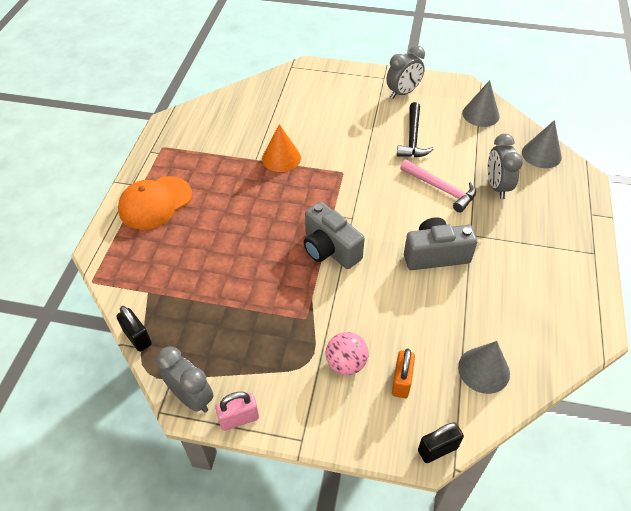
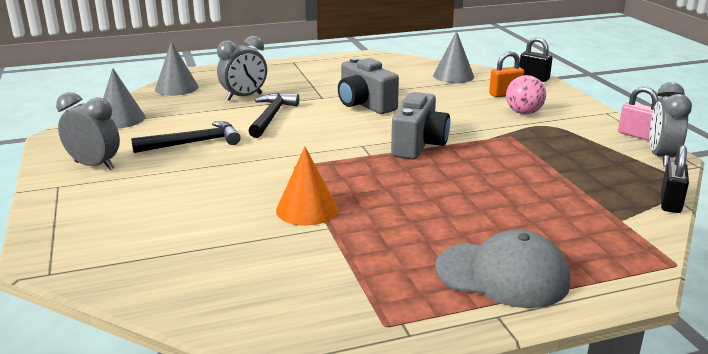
camera: 120 degrees left, 25 degrees down
orange cap [118,176,192,230] -> grey cap [435,229,570,308]
pink hammer [400,159,476,212] -> black hammer [249,93,299,138]

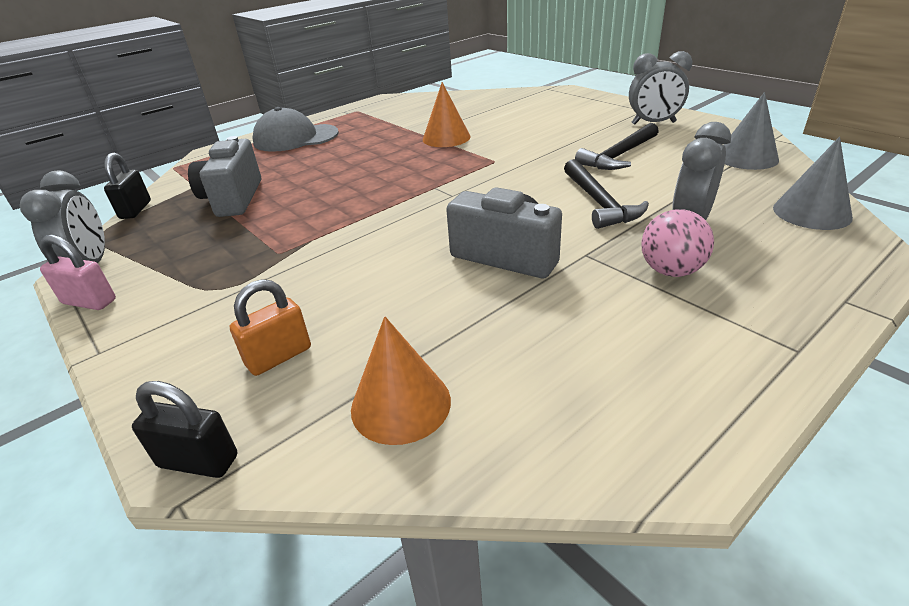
camera: 160 degrees right, 10 degrees up
grey camera [391,92,450,159] -> grey camera moved to [188,136,261,217]
grey cone [433,31,474,83] -> orange cone [351,316,451,445]
pink ball [506,75,546,115] -> pink ball moved to [641,209,714,277]

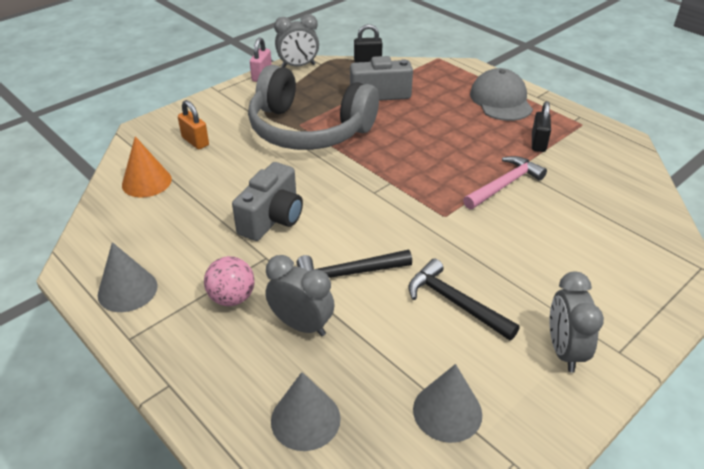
camera: 85 degrees right, 5 degrees up
black padlock [132,381,237,478] -> black padlock moved to [532,101,551,152]
orange cone [423,82,471,147] -> pink hammer [463,156,547,209]
none -> grey cone [98,242,158,312]
none -> grey headphones [248,65,379,150]

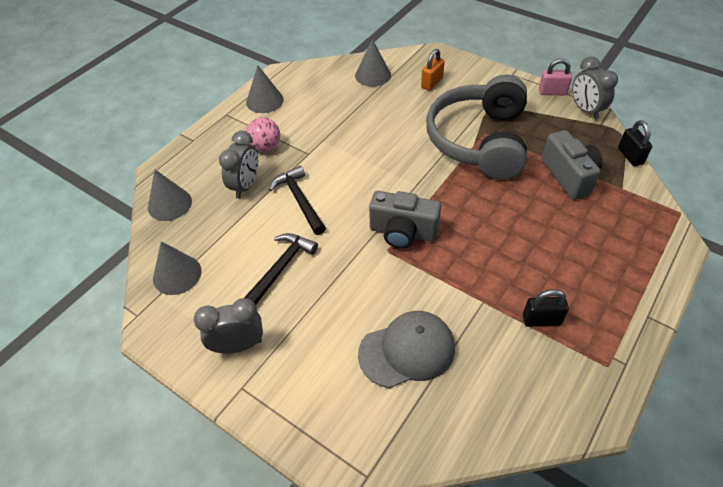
camera: 80 degrees right, 10 degrees up
orange cone [122,136,172,197] -> grey cone [355,39,391,87]
grey camera [232,162,303,241] -> grey camera moved to [369,191,441,249]
pink hammer [463,156,547,209] -> none
grey cap [470,68,533,121] -> grey cap moved to [358,311,455,388]

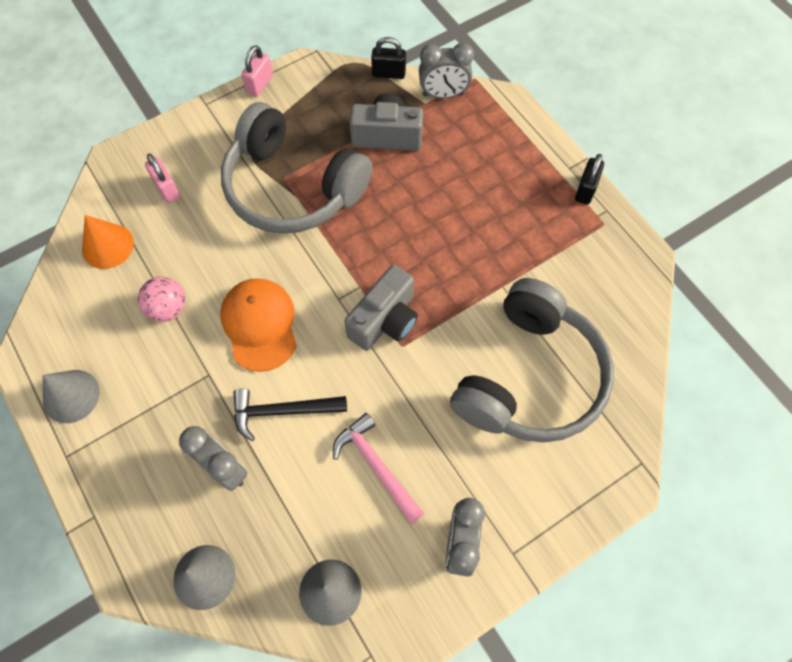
camera: 70 degrees left, 15 degrees up
black hammer [244,233,318,305] -> pink hammer [333,413,425,524]
pink ball [246,117,280,152] -> pink ball moved to [138,277,185,322]
grey cone [355,39,391,87] -> orange cone [82,215,134,269]
grey cap [358,311,455,388] -> grey headphones [450,278,614,443]
orange padlock [421,49,445,91] -> pink padlock [145,154,180,203]
black padlock [523,289,569,327] -> black padlock moved to [575,154,604,204]
grey clock [572,56,618,120] -> grey clock moved to [419,43,474,98]
none -> orange cap [220,278,297,372]

